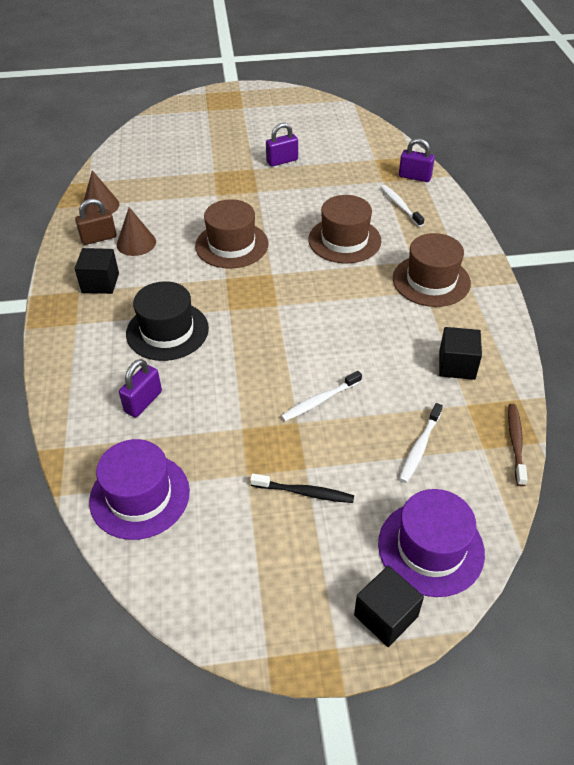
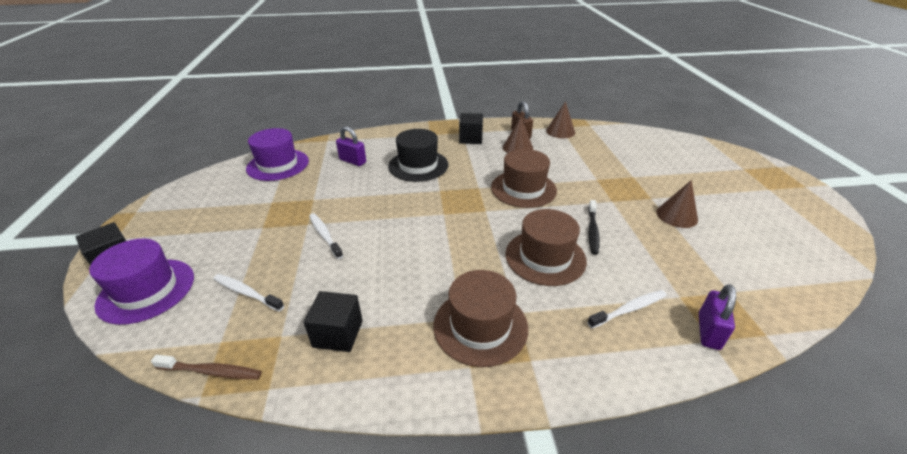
camera: 90 degrees right, 10 degrees down
black toothbrush [250,473,354,503] -> black toothbrush moved to [588,200,599,255]
purple padlock [266,123,298,167] -> brown cone [656,180,698,228]

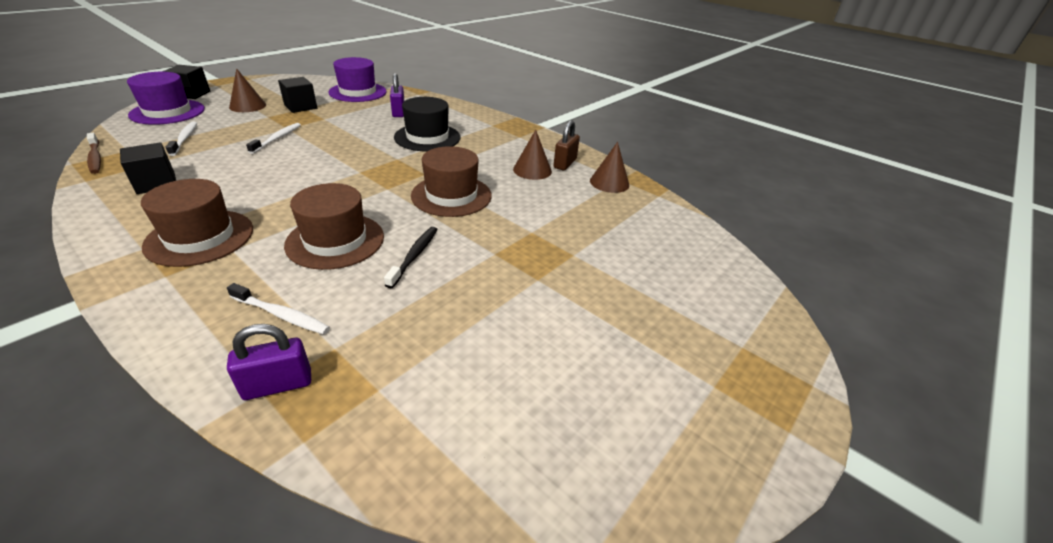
camera: 45 degrees right, 0 degrees up
black cube [459,113,483,144] -> black cube moved to [278,77,317,113]
black toothbrush [588,200,599,255] -> black toothbrush turned 135 degrees clockwise [384,227,438,288]
brown cone [656,180,698,228] -> brown cone moved to [229,68,266,112]

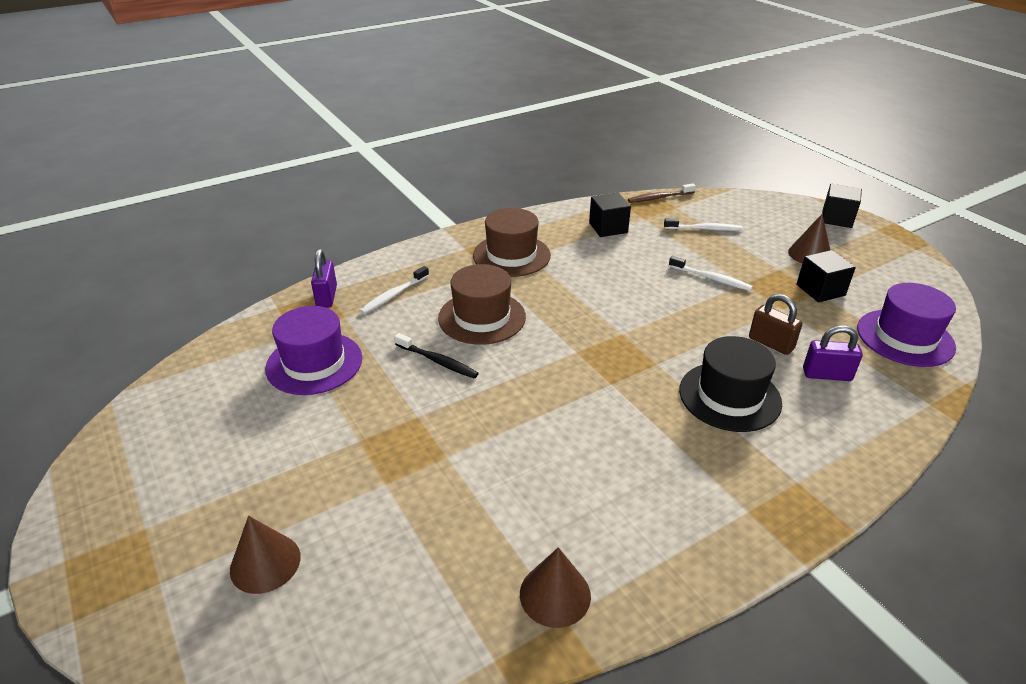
camera: 110 degrees right, 0 degrees up
purple hat [127,72,205,125] -> purple hat moved to [265,306,362,395]
brown hat [411,146,492,217] -> none
brown cone [513,130,552,180] -> brown cone moved to [230,516,301,594]
brown padlock [553,120,580,170] -> brown padlock moved to [749,294,803,355]

